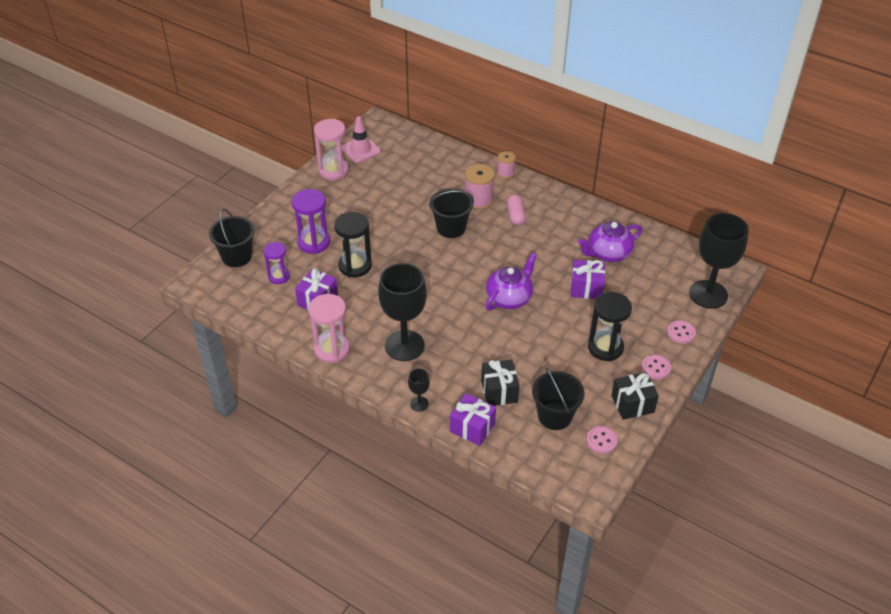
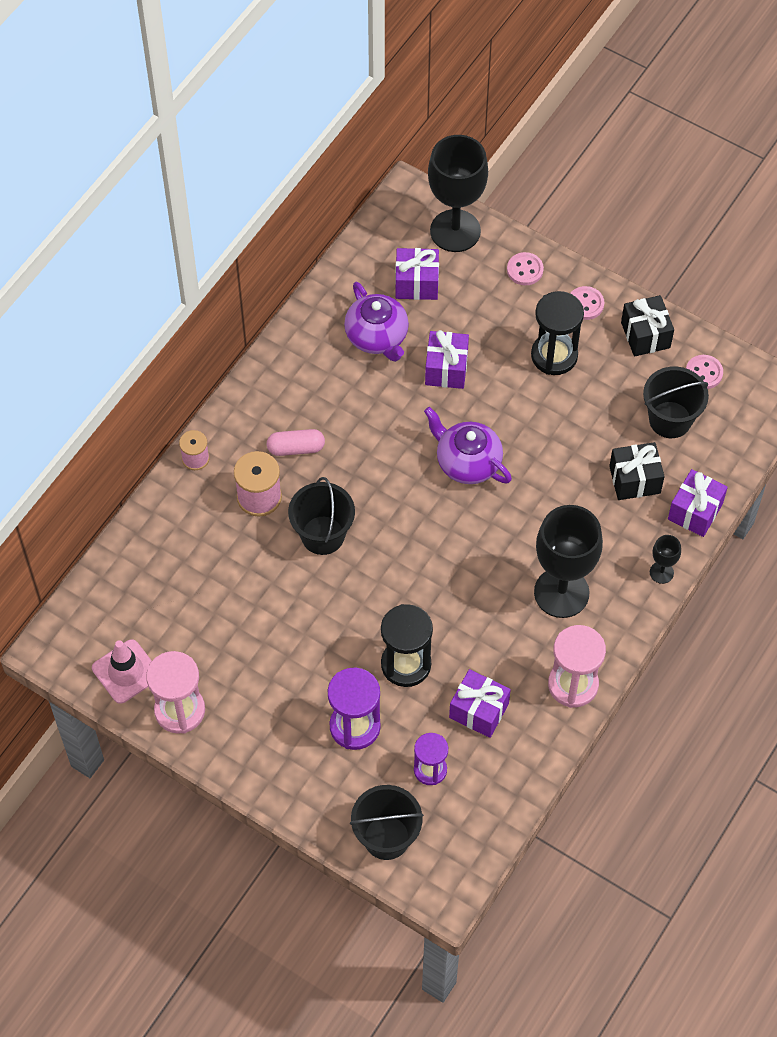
camera: 90 degrees left, 15 degrees up
none -> purple gift [395,248,439,300]

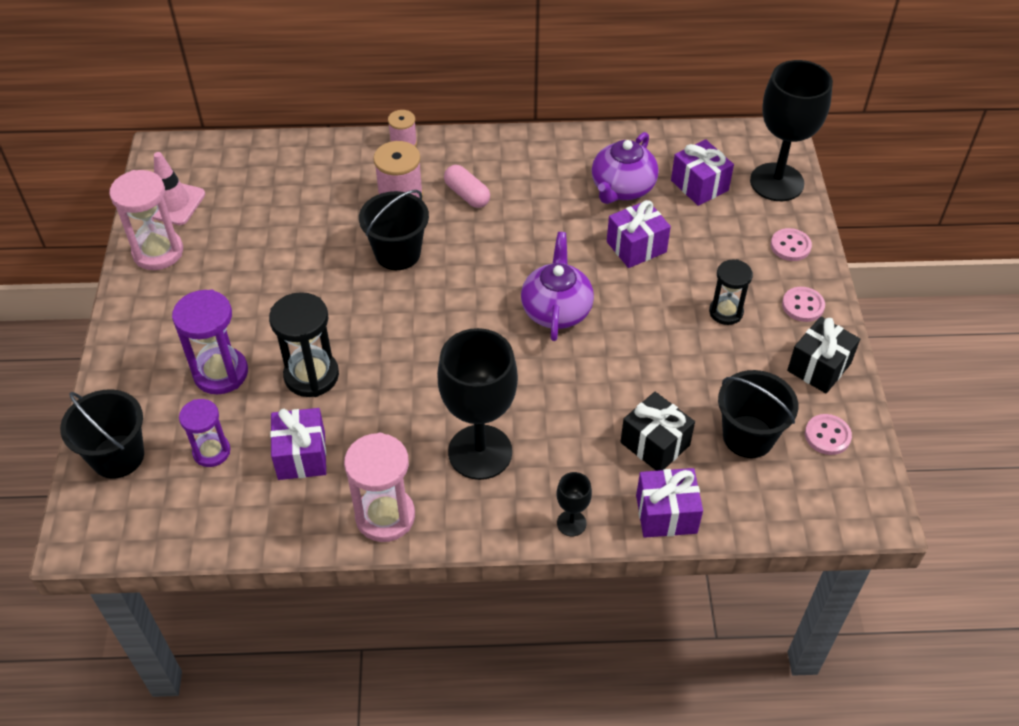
camera: 55 degrees right, 10 degrees down
black hourglass [531,291,584,375] -> black hourglass [709,259,753,325], size x0.65

